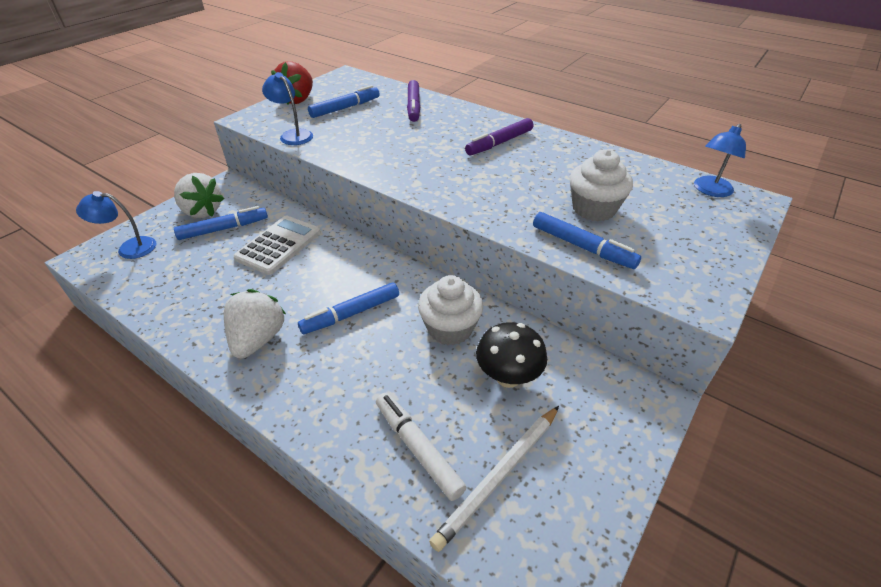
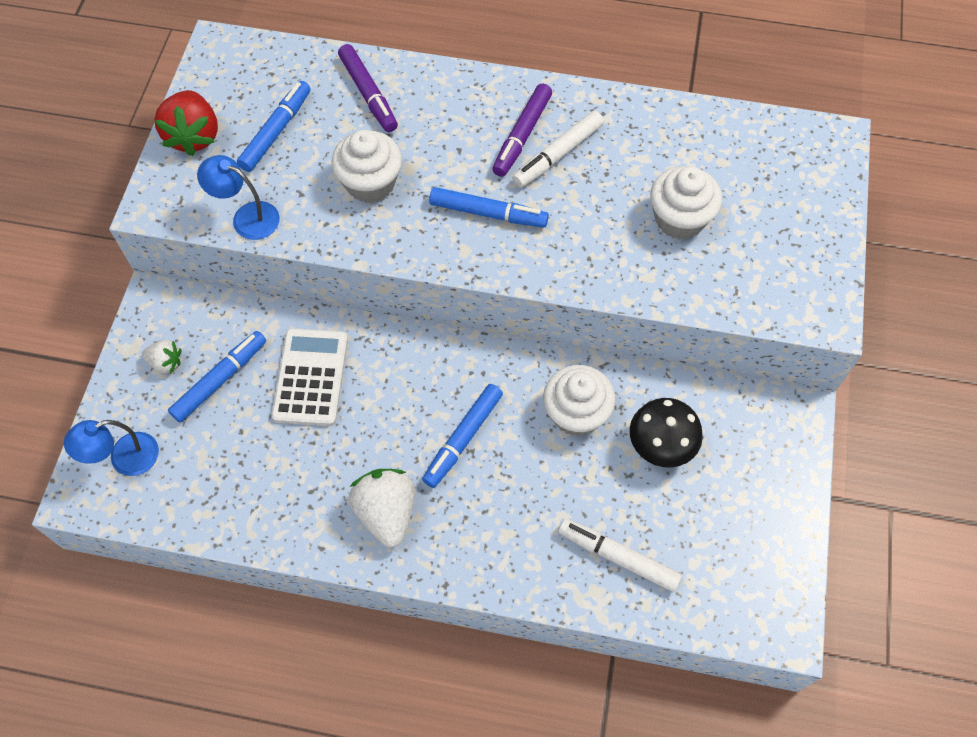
camera: 25 degrees left, 20 degrees up
white strawberry [174,173,224,218] -> white strawberry [142,340,181,374], size x0.55
white pencil [429,406,559,552] -> none
blue marker [533,212,641,269] -> blue marker moved to [429,187,549,228]
blue lamp [694,124,746,197] -> none
none -> white cupcake [331,130,402,203]
none -> white marker [512,111,604,188]

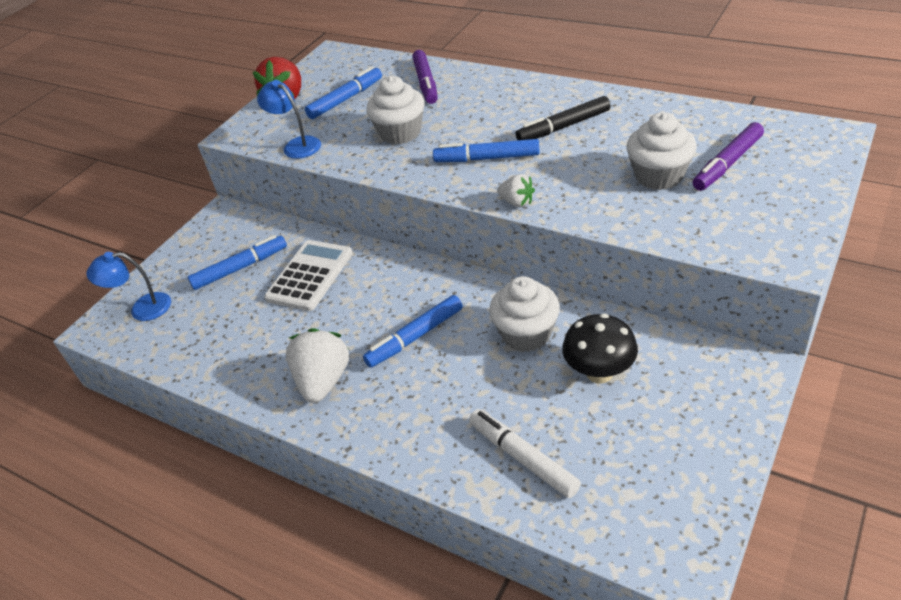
camera: 25 degrees right, 20 degrees down
white strawberry [142,340,181,374] -> white strawberry moved to [497,174,535,207]
blue marker [429,187,549,228] -> blue marker turned 150 degrees clockwise [433,139,540,162]
purple marker [492,83,552,177] -> purple marker moved to [692,122,764,191]
white marker [512,111,604,188] -> black marker [516,96,610,140]

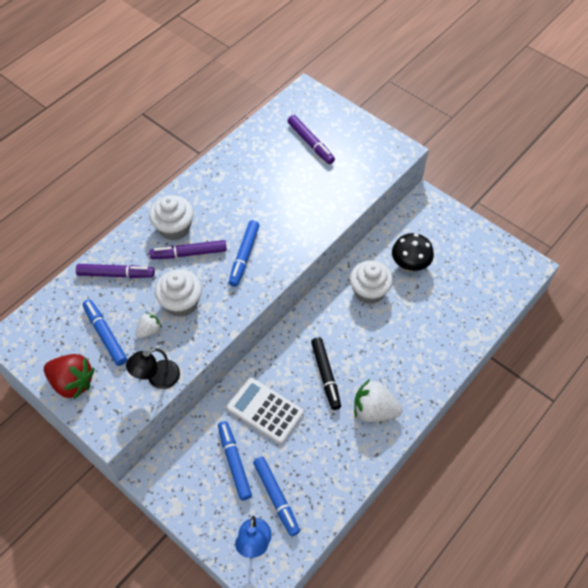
camera: 85 degrees left, 15 degrees up
blue lamp [257,80,321,159] -> black lamp [126,348,180,389]
blue marker [363,295,463,368] -> blue marker moved to [253,457,300,536]
white marker [469,409,581,498] -> none
white strawberry [497,174,535,207] -> white strawberry moved to [135,312,162,338]
black marker [516,96,610,140] -> black marker moved to [311,337,341,410]
white cupcake [626,112,696,190] -> white cupcake moved to [149,195,194,240]
none -> purple marker [150,240,227,259]

